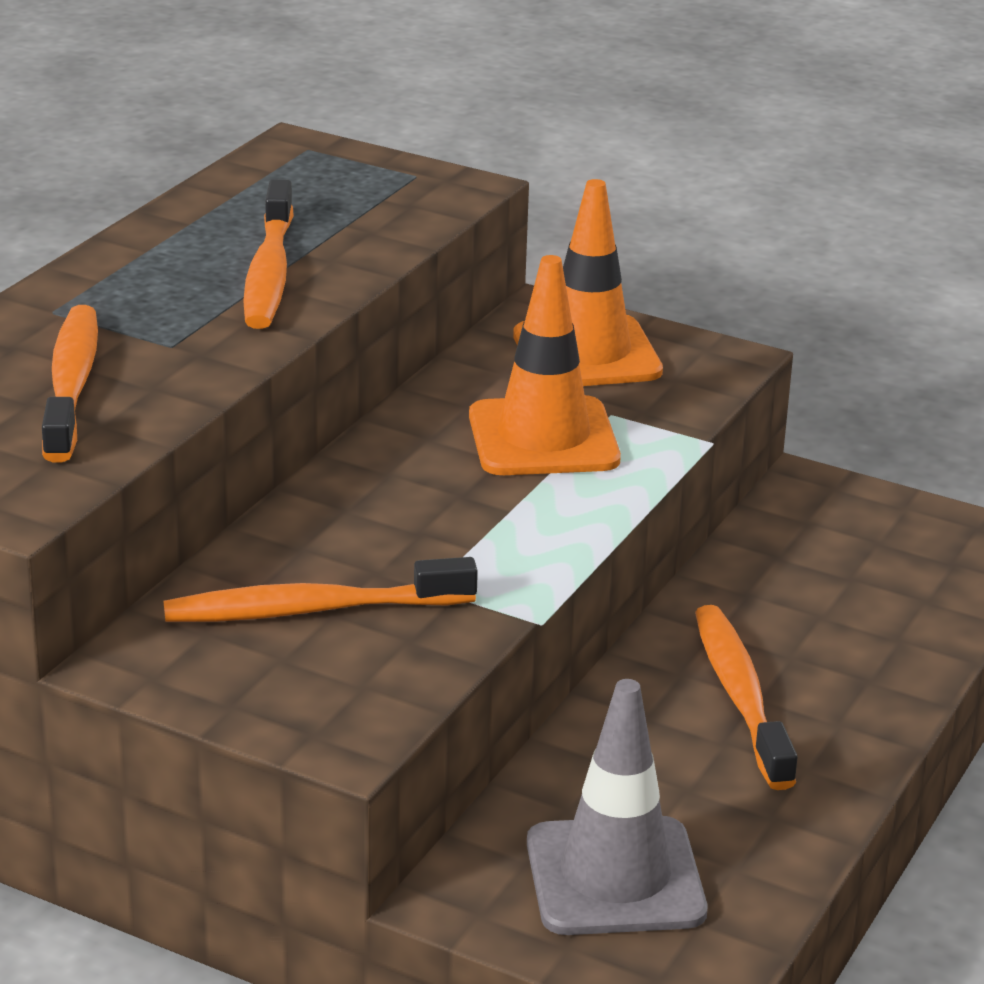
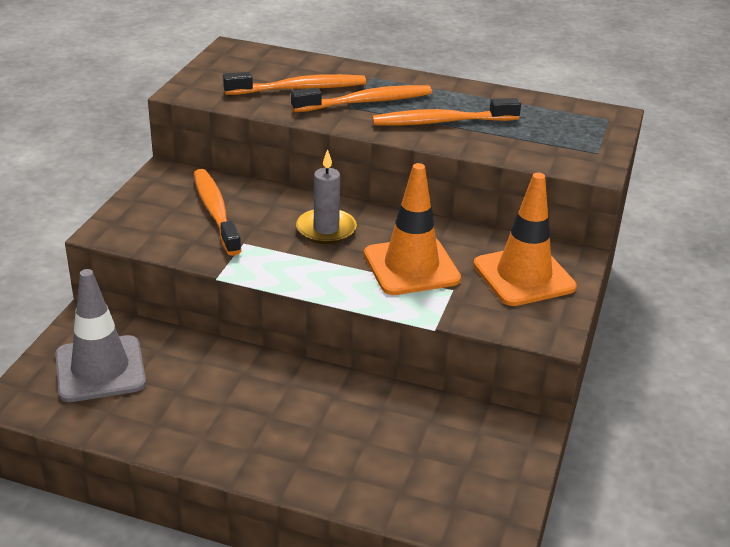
camera: 80 degrees right, 5 degrees up
orange toothbrush [695,605,798,790] -> orange toothbrush moved to [291,85,432,112]
none -> grey candle [296,149,357,244]

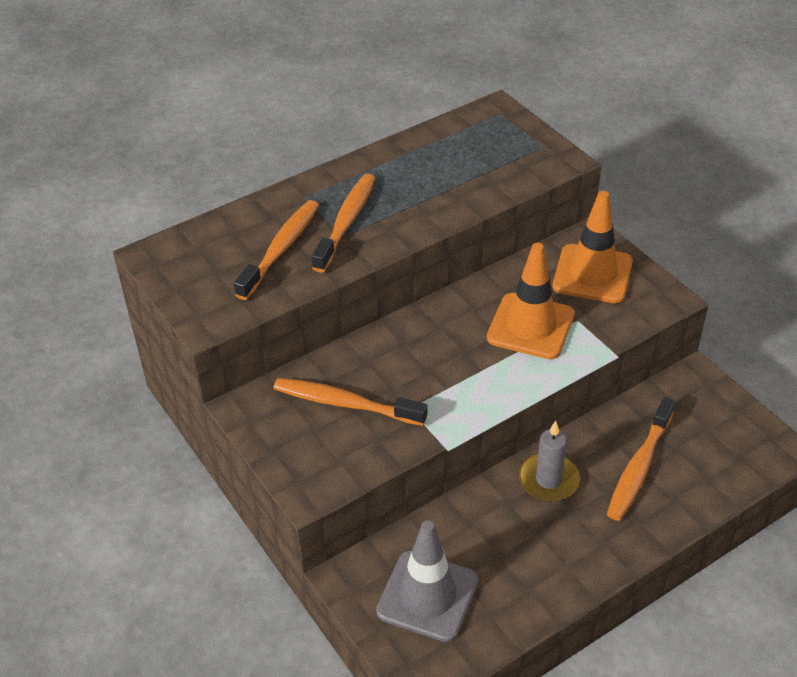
camera: 50 degrees left, 10 degrees up
grey candle [296,149,357,244] -> grey candle moved to [518,421,580,501]
orange toothbrush [372,98,521,126] -> orange toothbrush moved to [607,397,675,521]

